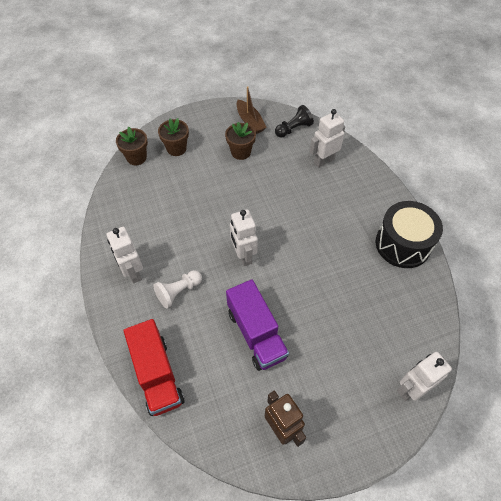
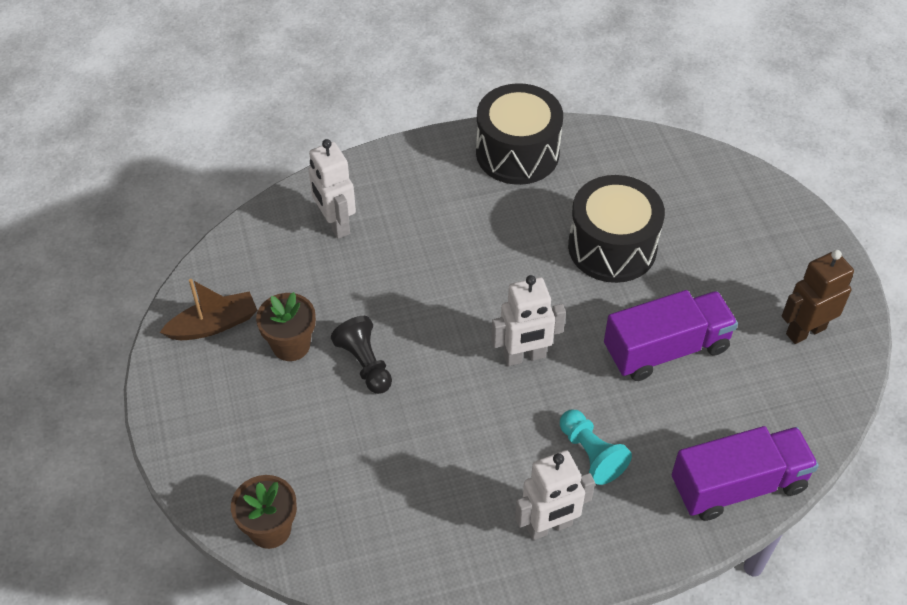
camera: 85 degrees left, 5 degrees down
red truck [124,319,185,416] -> purple truck [671,426,819,521]
white pawn [153,270,202,308] -> turquoise pawn [560,409,632,485]
brown flower pot [158,118,189,156] -> none
black pawn [275,105,314,138] -> black pawn moved to [331,316,392,394]
white robot [397,352,452,401] -> none
none -> black drum [568,175,665,283]

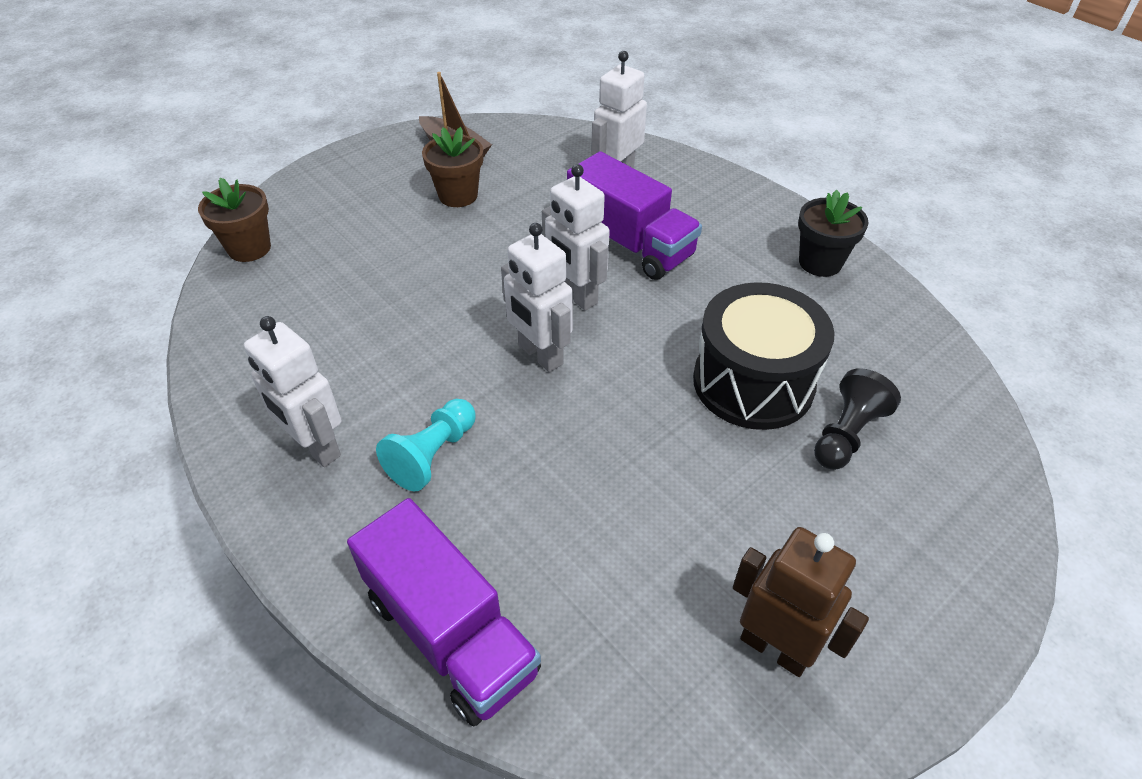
camera: 65 degrees right, 5 degrees down
black pawn [331,316,392,394] -> black pawn moved to [814,368,901,470]
black drum [476,83,563,185] -> black flower pot [798,190,869,277]
purple truck [604,290,738,381] -> purple truck moved to [567,151,702,280]
none -> white robot [542,164,610,311]

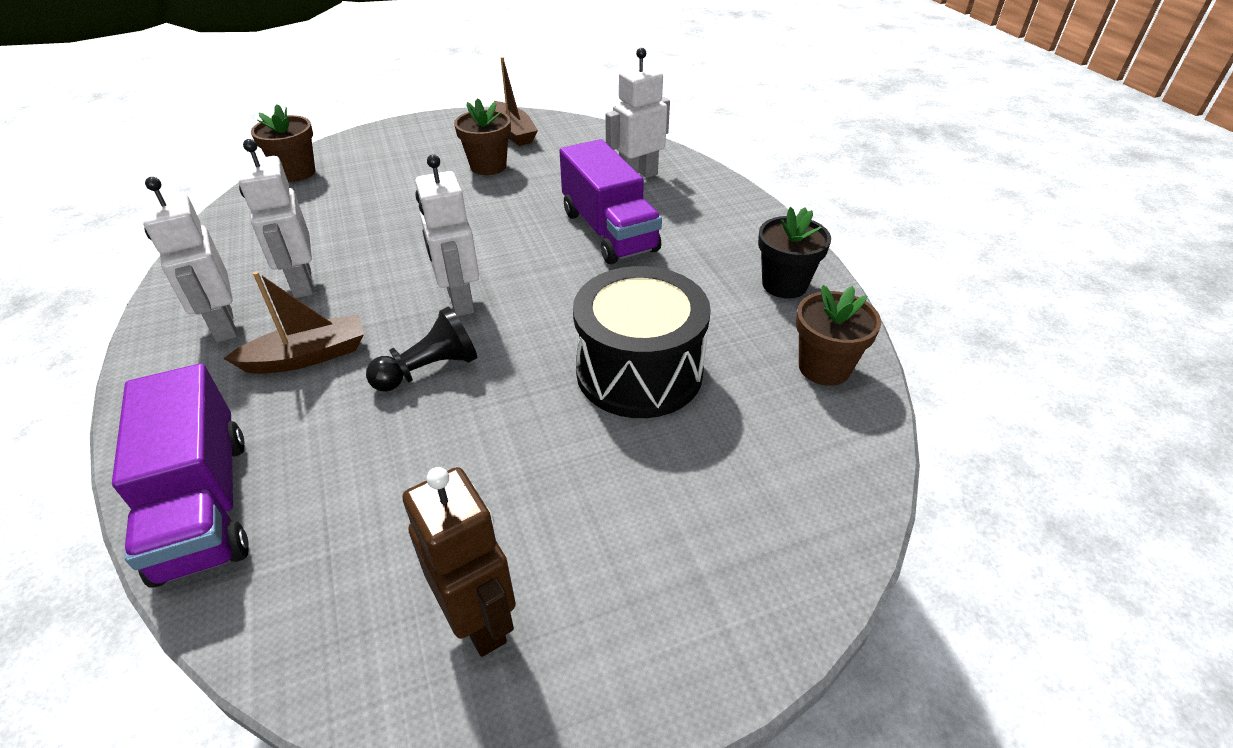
camera: 20 degrees right, 5 degrees down
turquoise pawn [376,399,476,492] -> brown boat [223,271,364,374]
white robot [542,164,610,311] -> white robot moved to [238,139,313,298]
black pawn [814,368,901,470] -> black pawn moved to [366,307,477,392]
none -> brown flower pot [796,285,881,386]

